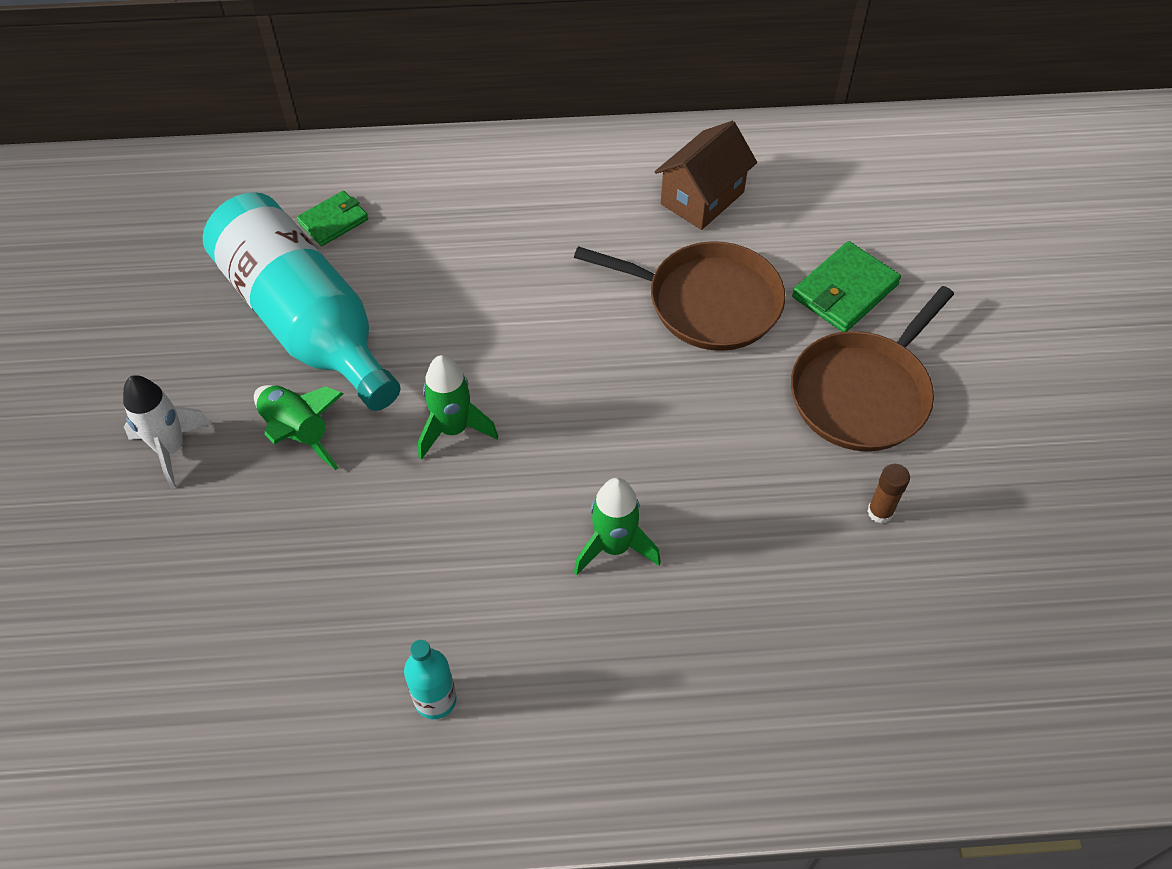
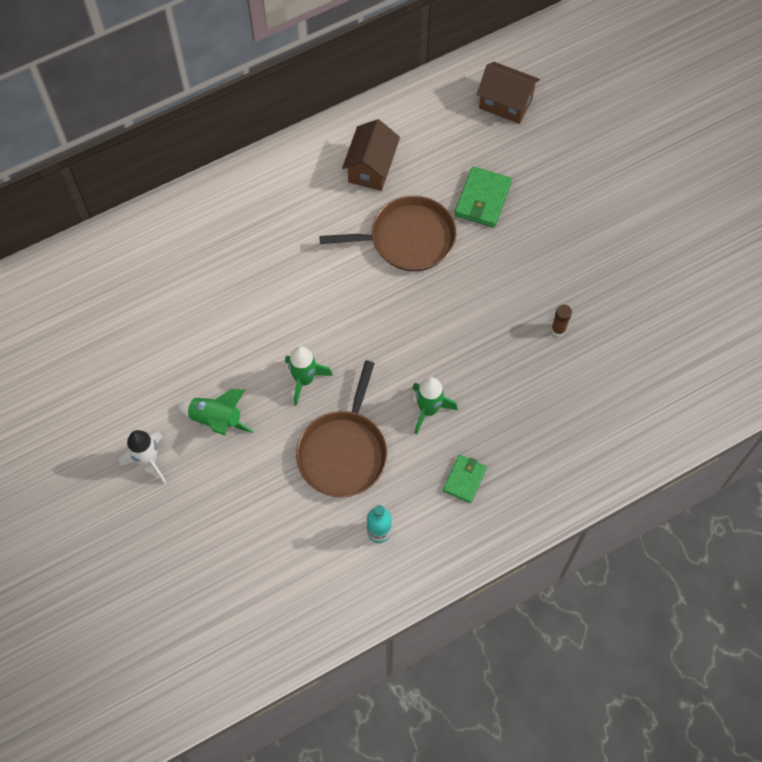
camera: 25 degrees left, 10 degrees up
turquoise bottle [203,192,401,411] -> none
green wallet [297,191,368,246] -> green wallet moved to [443,455,487,503]
brown pan [791,286,954,451] -> brown pan moved to [296,361,387,497]
none -> brown house [477,62,540,124]

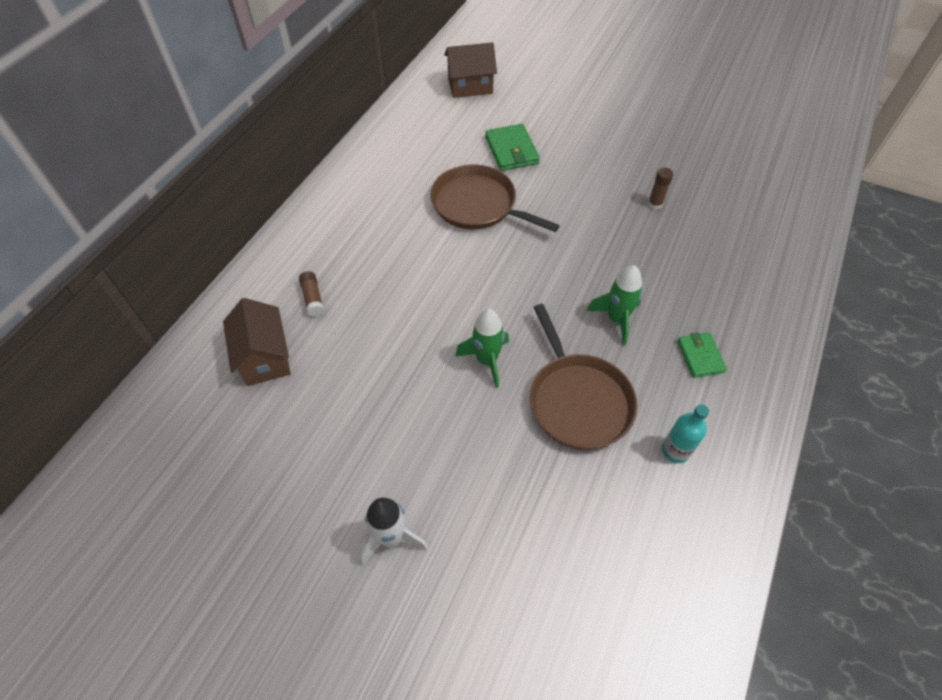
camera: 35 degrees left, 10 degrees down
green rocket [177,389,254,436] -> none
brown pan [319,196,456,271] -> brown pan turned 105 degrees counterclockwise [430,164,560,232]
brown house [342,119,400,191] -> brown house moved to [223,298,291,386]
none -> brown glue stick [299,271,324,317]

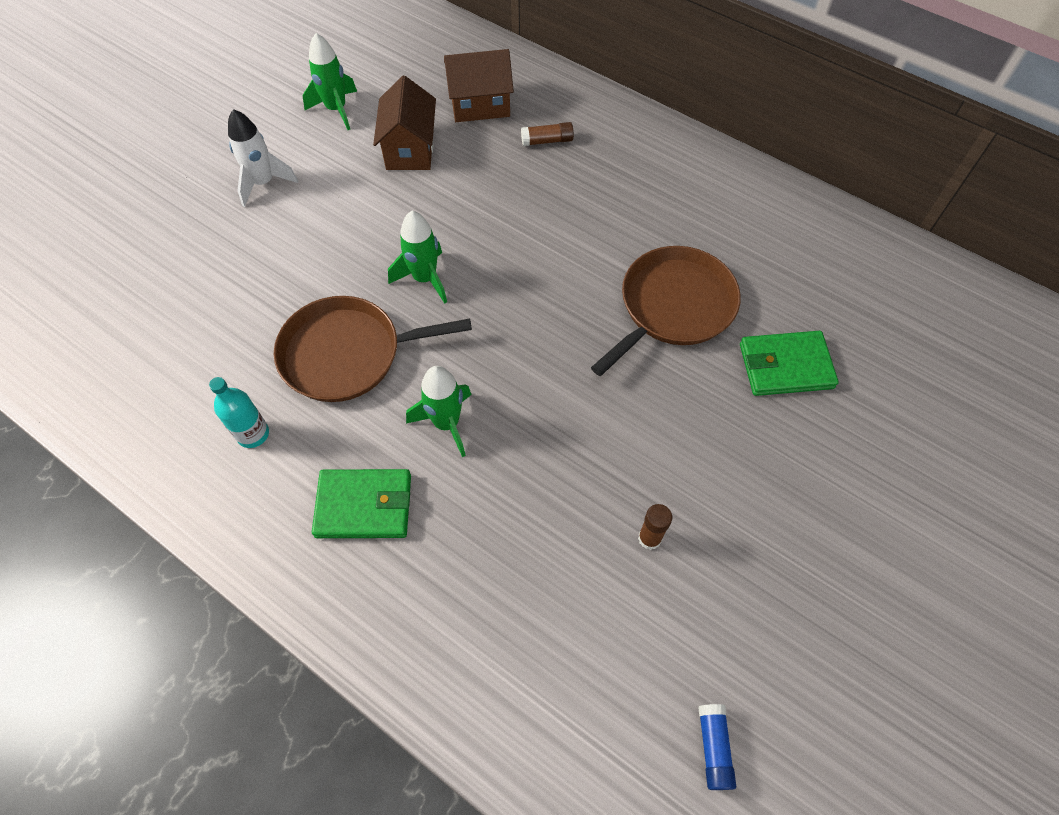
camera: 100 degrees right, 5 degrees up
brown house [445,42,497,98] -> brown house moved to [373,76,436,170]
green wallet [677,332,727,378] -> green wallet [312,469,411,538], size x1.51
none -> green rocket [303,33,357,130]
none -> blue glue stick [698,704,736,790]

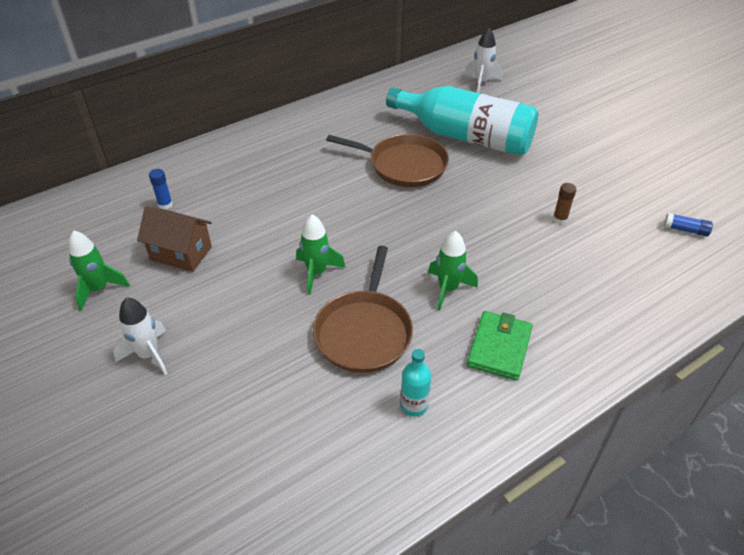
camera: 70 degrees left, 15 degrees down
brown house [444,49,514,122] -> blue glue stick [149,169,173,210]
brown glue stick [521,122,574,146] -> none
brown pan [591,246,741,376] -> brown pan turned 135 degrees clockwise [326,134,449,187]
green wallet [740,331,839,396] -> turquoise bottle [386,86,538,156]
none -> white rocket [465,28,503,93]

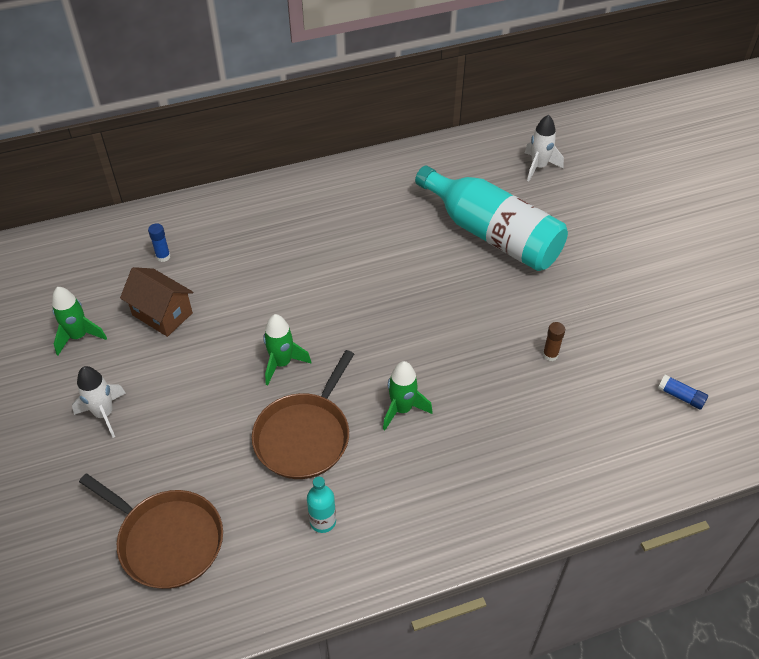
camera: 15 degrees right, 5 degrees up
brown pan [326,134,449,187] -> brown pan moved to [79,473,223,589]
green wallet [467,311,533,381] -> none

